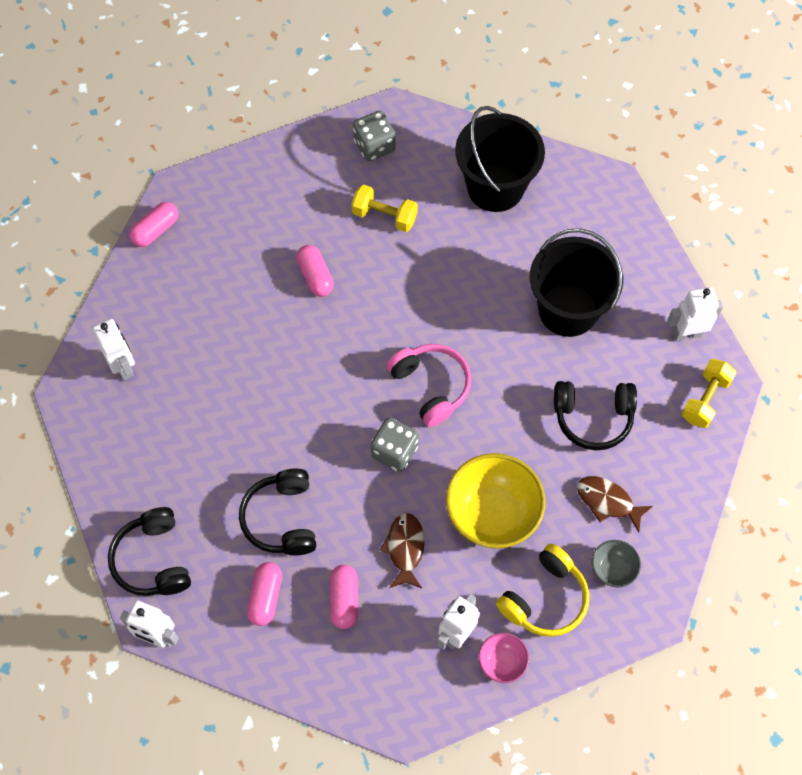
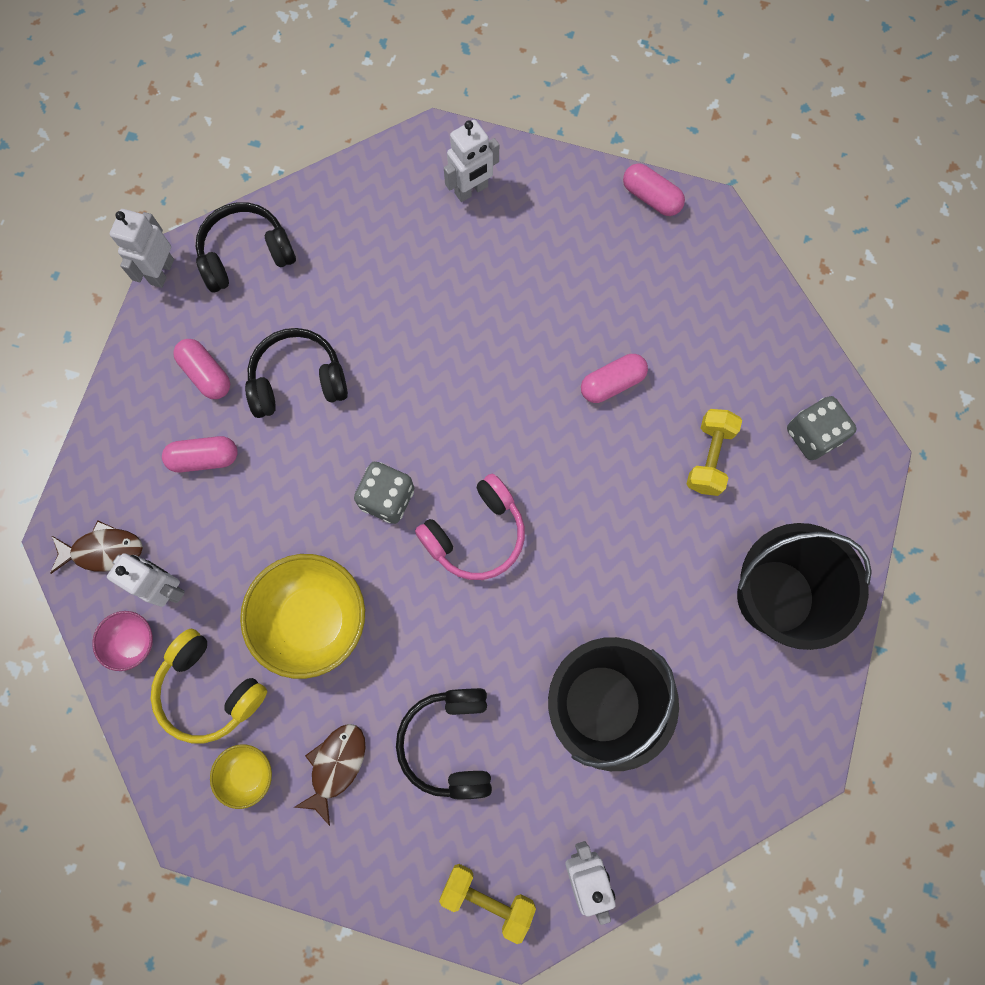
camera: 85 degrees right, 10 degrees up
pink capsule [247,562,282,626] -> pink capsule turned 45 degrees clockwise [173,339,230,399]
brown fish [380,513,424,588] -> brown fish moved to [50,521,143,574]
grey bowl [592,540,641,587] -> yellow bowl [210,744,272,809]

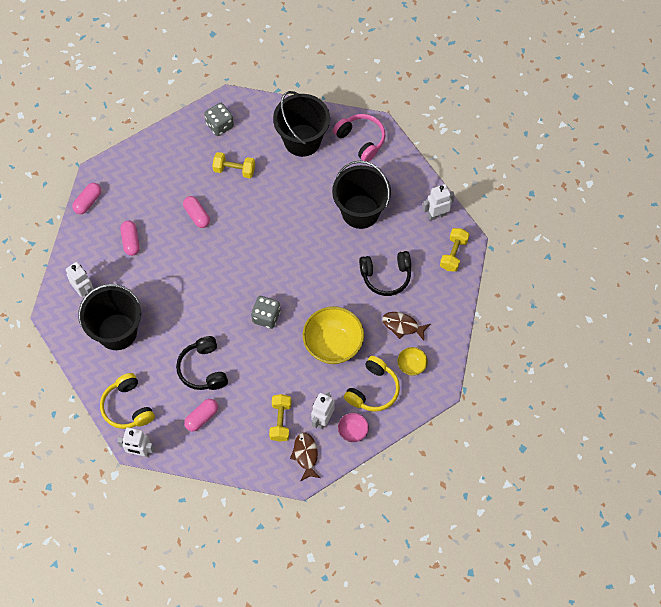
camera: 95 degrees left, 10 degrees down
pink capsule [162,436,238,473] -> pink capsule moved to [120,221,140,256]
black headphones [195,202,296,292] -> yellow headphones [100,373,155,429]
pink headphones [415,474,525,580] -> pink headphones moved to [333,114,386,162]
none -> black bucket [78,284,141,350]
none -> yellow dumbbell [269,394,292,442]

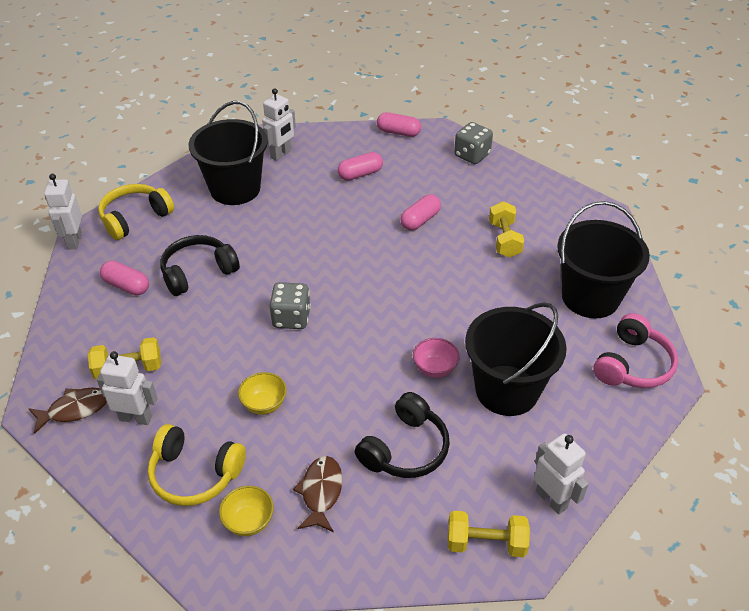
camera: 75 degrees right, 20 degrees down
grey dice [204,103,234,136] -> grey dice moved to [454,122,493,164]
yellow bowl [303,306,364,364] -> yellow bowl [238,372,287,415], size x0.49
pink bowl [338,413,369,442] -> pink bowl moved to [413,338,460,378]
black headphones [359,251,411,296] -> black headphones turned 120 degrees counterclockwise [355,392,450,478]

